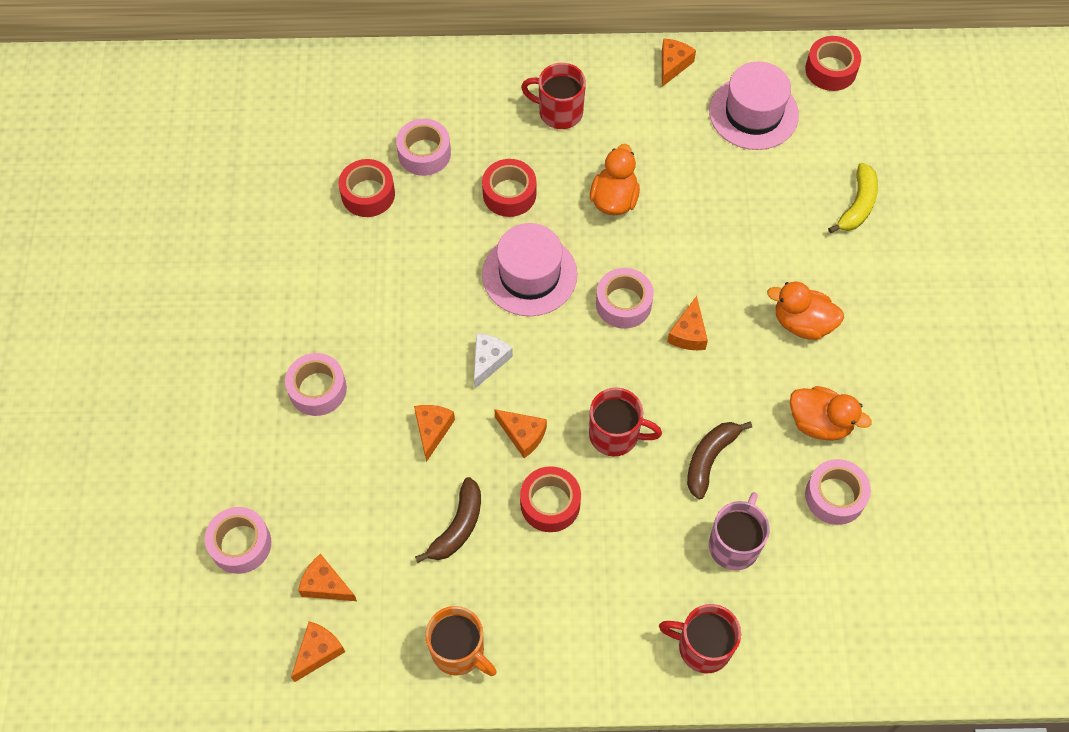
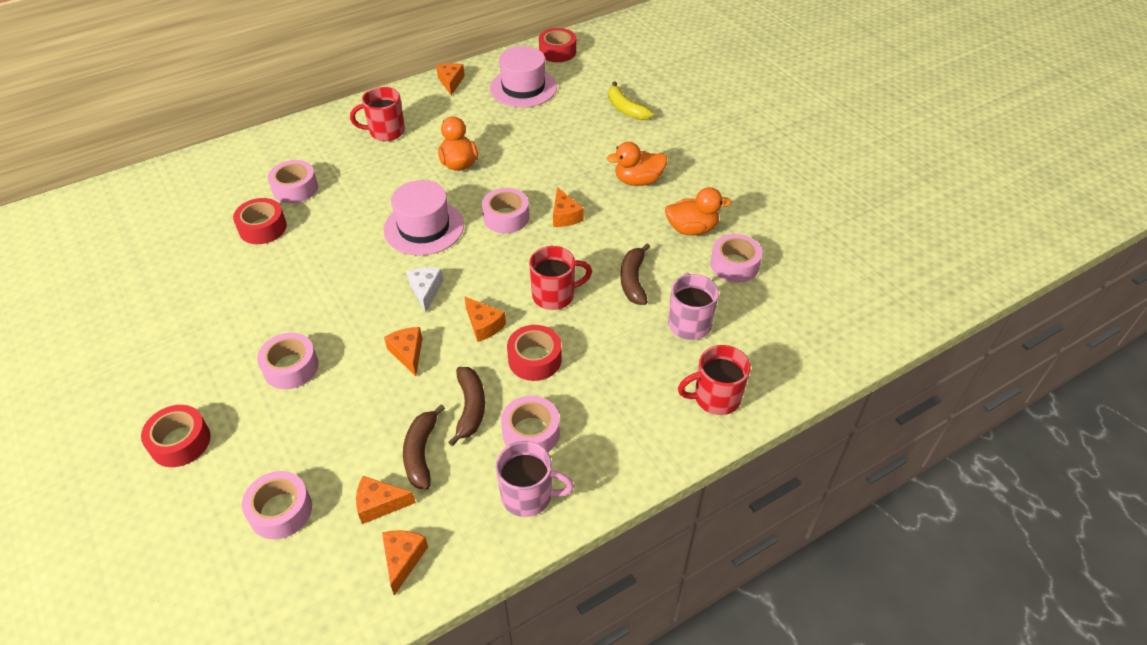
camera: 30 degrees left, 15 degrees down
orange mug [425,606,497,676] -> pink mug [496,441,574,517]
red tape [482,159,536,217] -> red tape moved to [141,405,211,467]
orange cheese [494,409,547,458] -> orange cheese turned 45 degrees clockwise [464,296,506,342]
yellow banana [828,163,878,233] -> yellow banana turned 150 degrees clockwise [608,81,654,120]
none -> brown banana [403,404,445,490]
none -> pink tape [501,396,560,452]

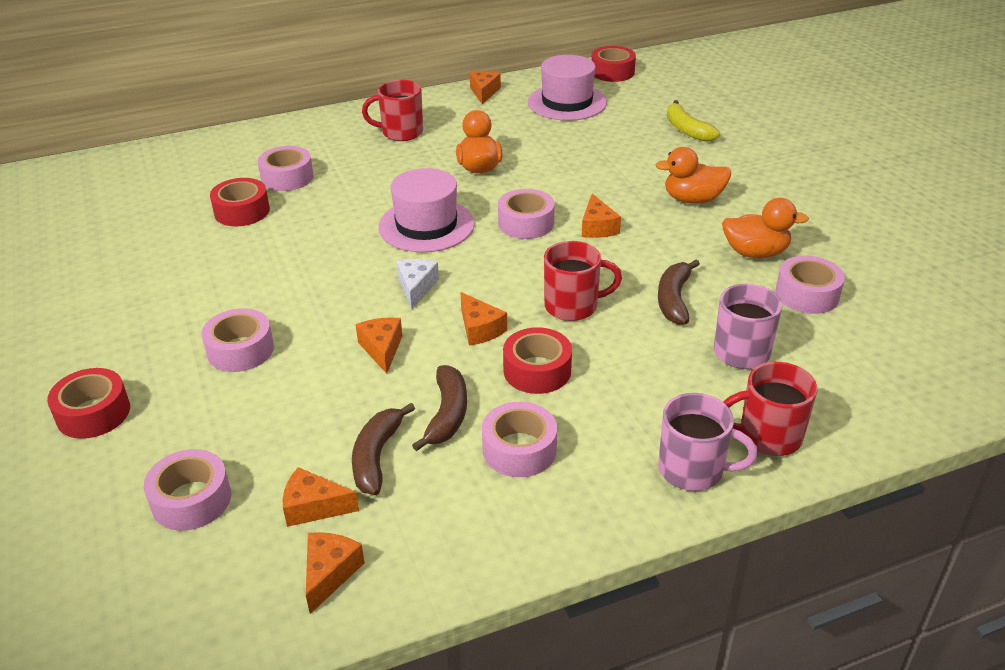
camera: 10 degrees right, 10 degrees down
pink mug [496,441,574,517] -> pink mug moved to [658,393,758,491]

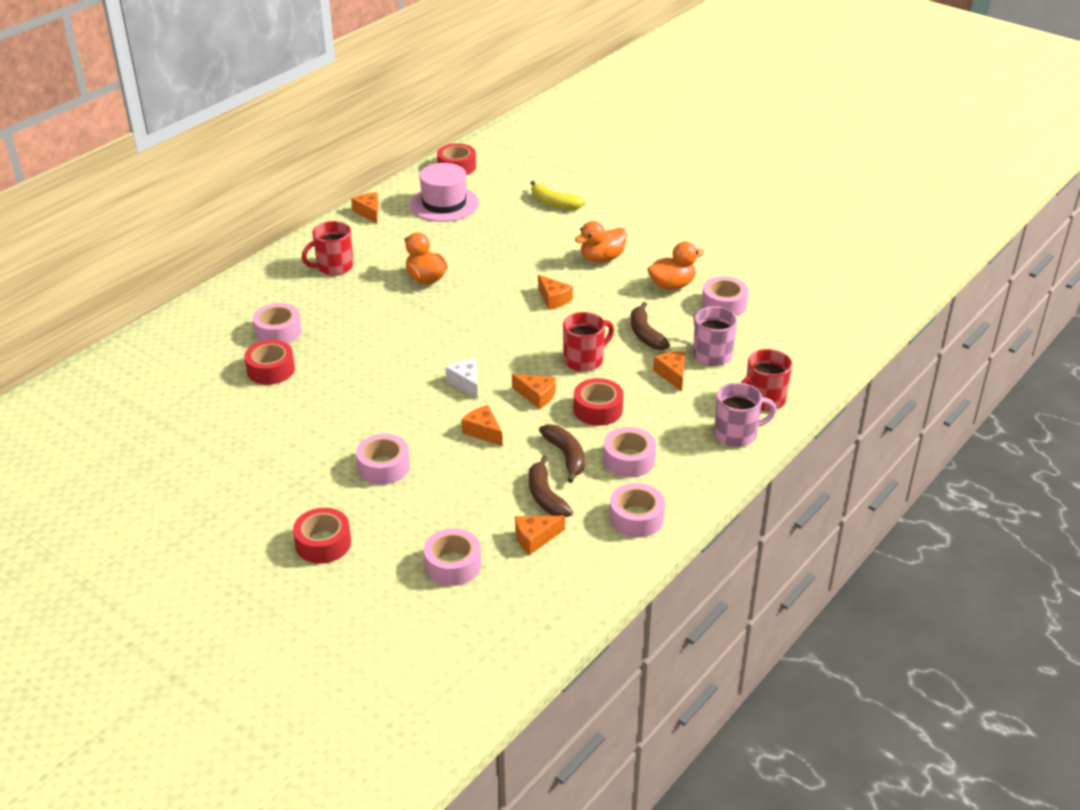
camera: 30 degrees left, 0 degrees up
orange cheese [306,532,365,614] -> orange cheese moved to [653,352,685,392]
pink hat [378,168,475,252] -> none
pink tape [498,189,555,239] -> pink tape moved to [609,483,665,537]

